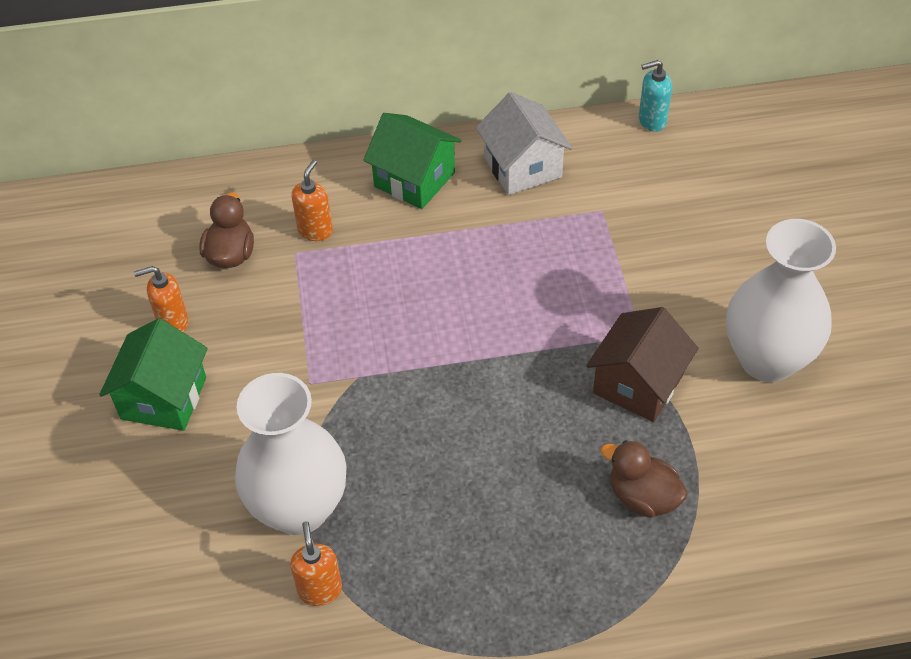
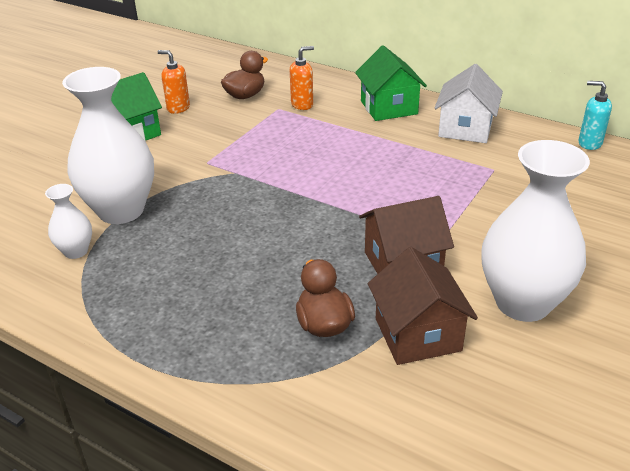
camera: 40 degrees right, 15 degrees down
orange soap dispenser [290,521,342,606] -> white vase [45,184,92,259]
none -> brown house [368,247,478,365]

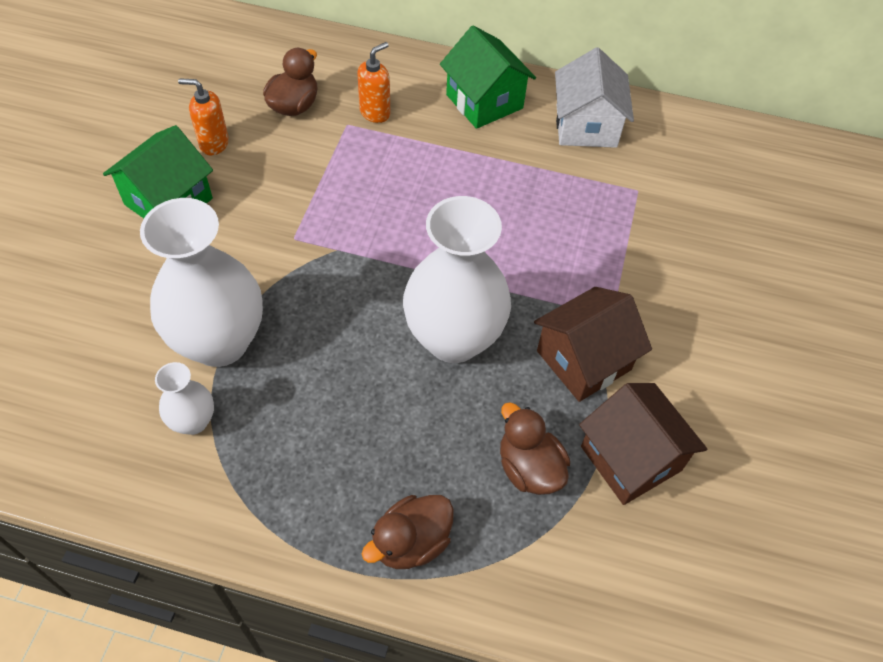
camera: 20 degrees left, 20 degrees up
white vase [482,140,590,322] -> white vase moved to [403,196,511,363]
turquoise soap dispenser [578,81,612,150] -> none
none -> brown duck [362,495,454,569]

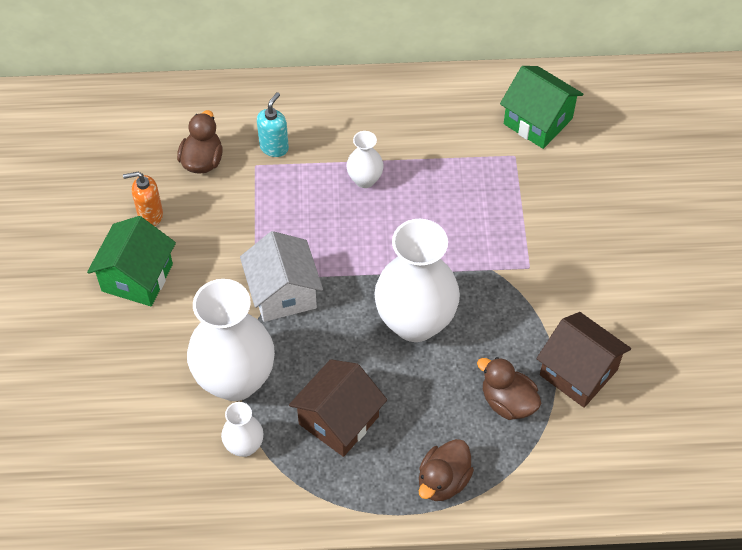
camera: 15 degrees left, 0 degrees up
orange soap dispenser [357,42,390,123] -> turquoise soap dispenser [257,92,289,157]
green house [440,25,536,129] -> green house moved to [500,66,584,149]
brown house [534,287,652,402] -> brown house moved to [289,359,387,457]
white house [555,47,634,148] -> white house moved to [240,231,323,322]
none -> white vase [347,131,384,188]

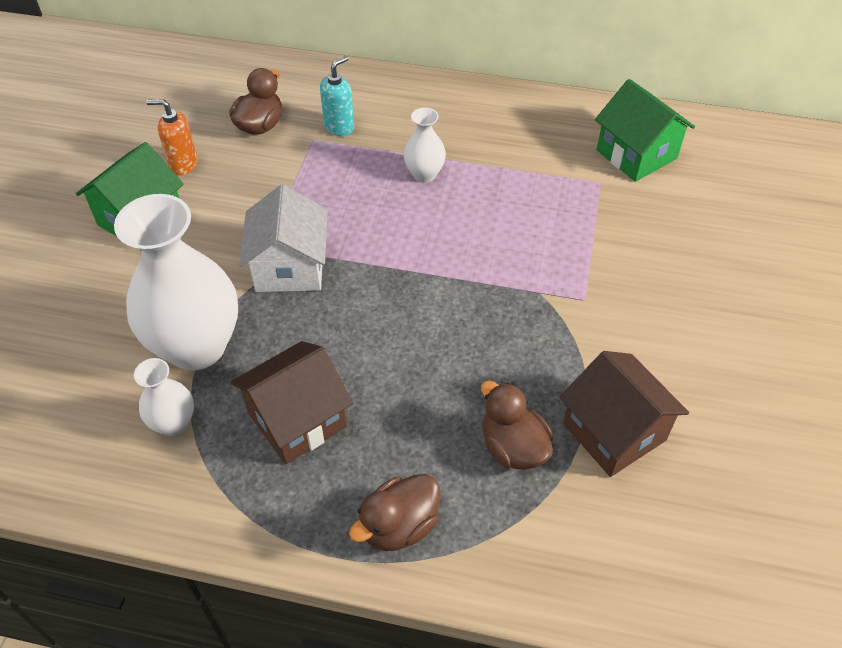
camera: 15 degrees right, 5 degrees down
white vase [374,219,460,342] -> none

